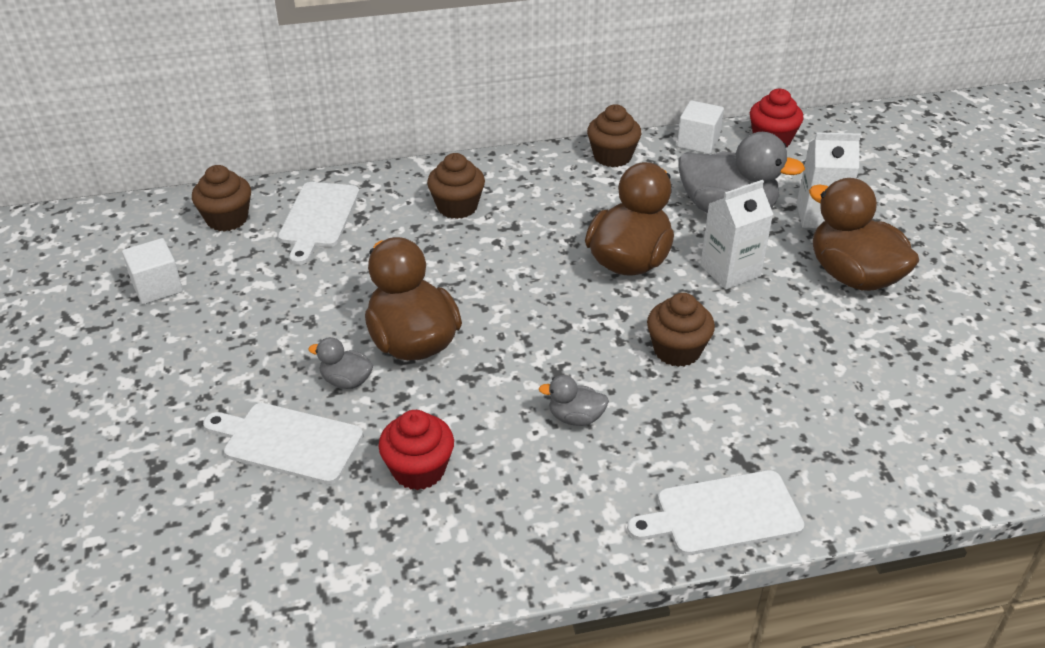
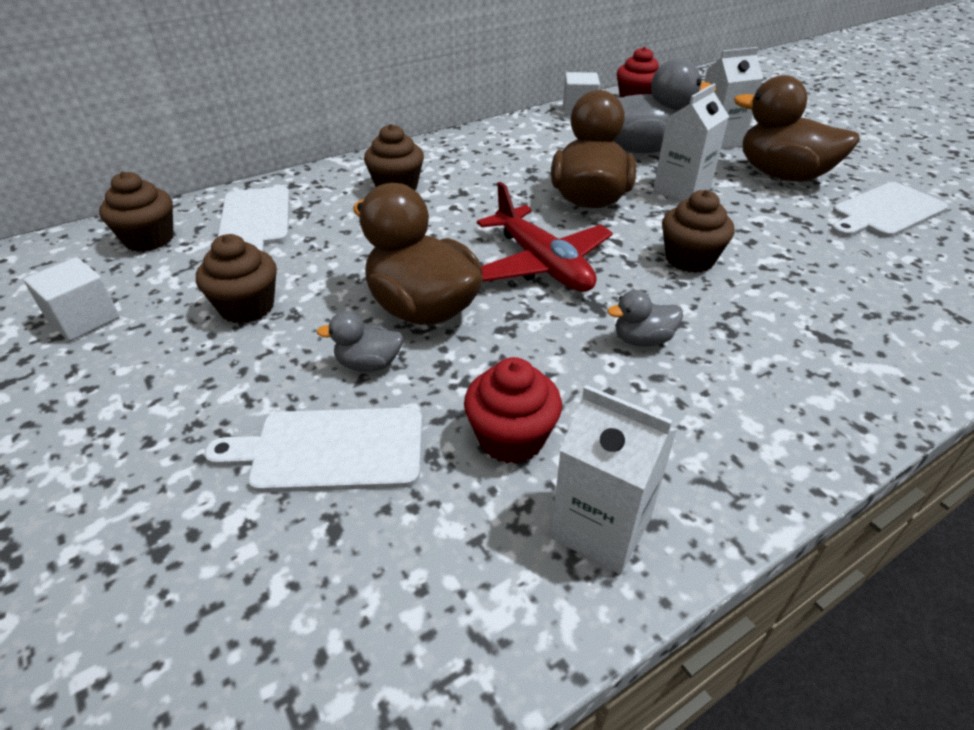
camera: 20 degrees left, 0 degrees up
brown cupcake [587,104,641,167] -> brown cupcake moved to [196,234,277,324]
white cutting board [627,470,804,555] -> white cutting board moved to [831,182,948,238]
none -> red plane [477,182,613,292]
none -> white carton [550,385,677,574]

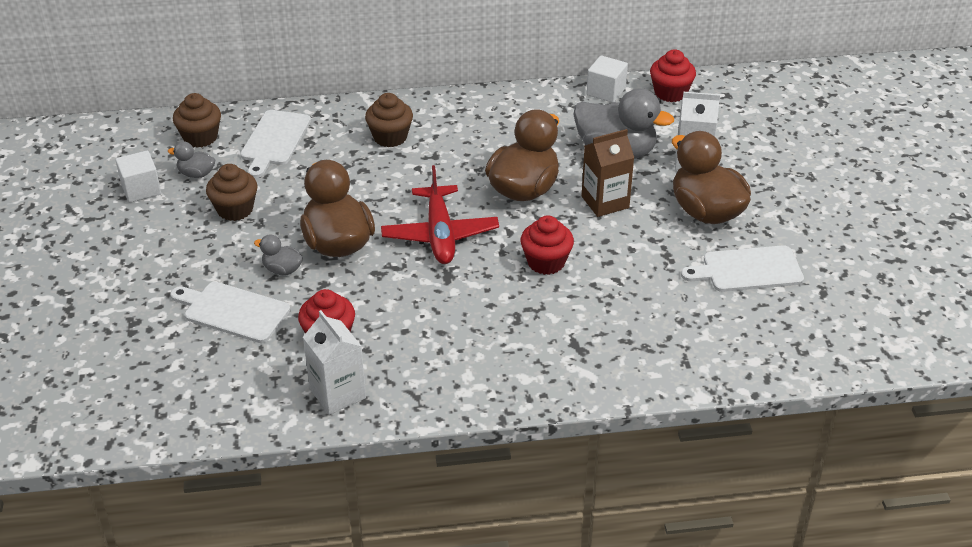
camera: 25 degrees right, 0 degrees up
grey duck [607,290,683,347] -> grey duck moved to [168,141,215,178]
white carton [653,84,729,201] -> brown carton [581,129,634,217]
brown cupcake [662,190,734,273] -> red cupcake [520,215,574,275]

